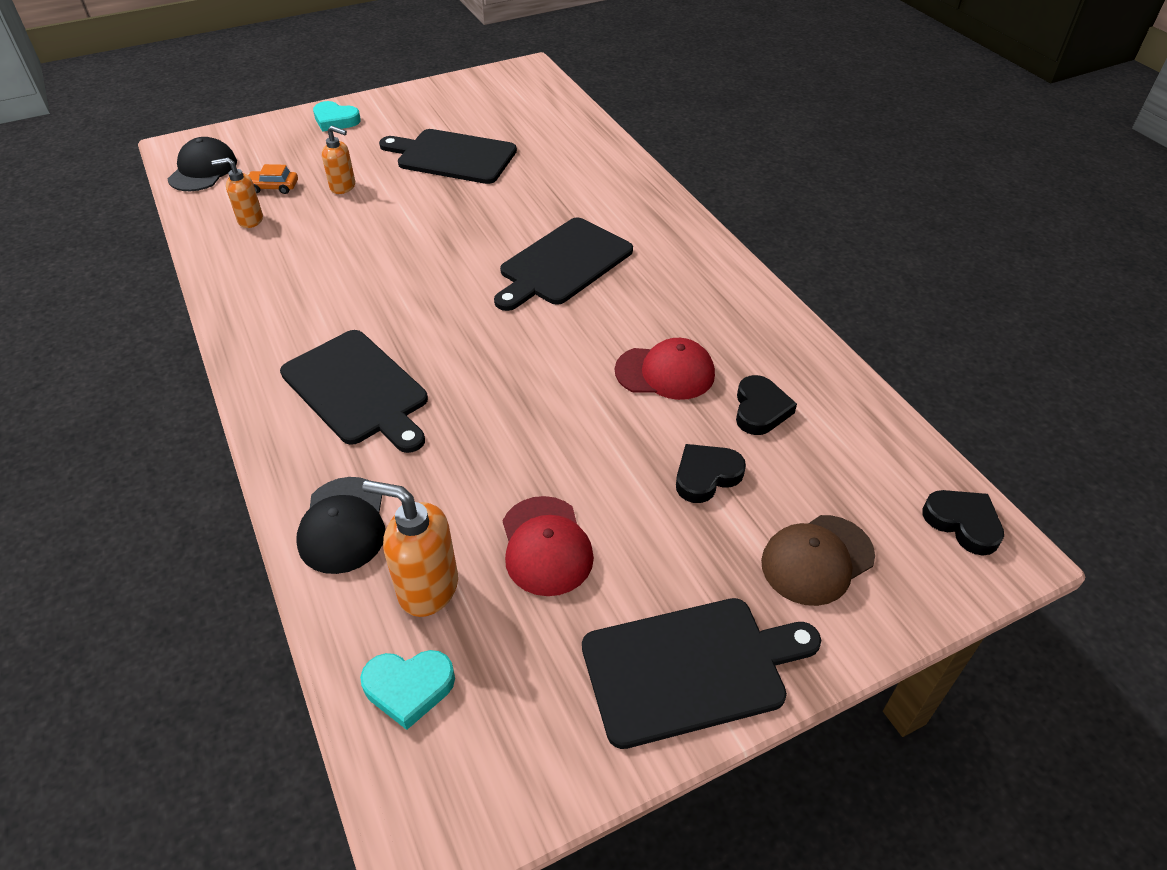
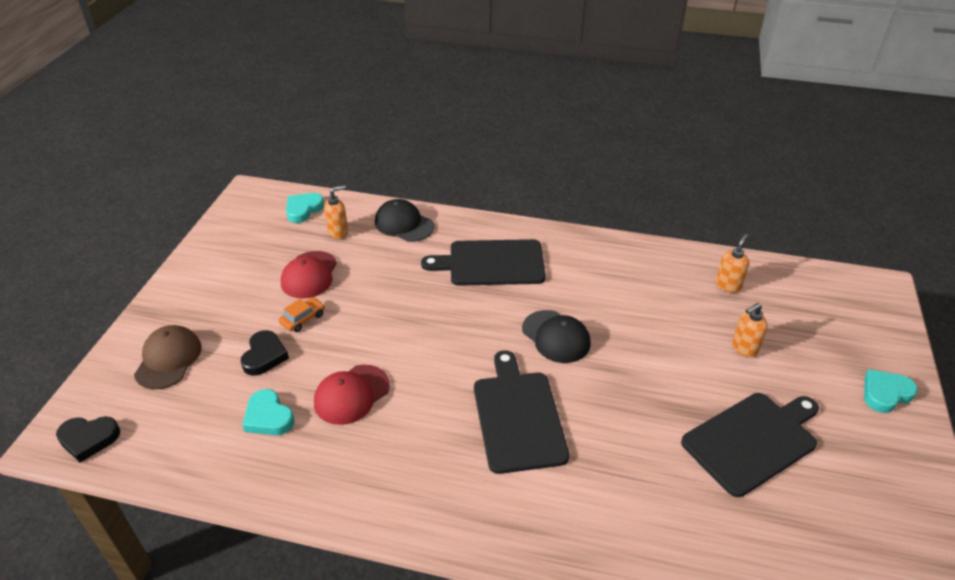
camera: 130 degrees right, 5 degrees down
black cap [168,137,237,191] -> black cap moved to [522,310,591,363]
orange car [248,164,298,194] -> orange car moved to [279,297,325,332]
orange soap dispenser [363,480,458,617] -> orange soap dispenser [324,185,348,239], size x0.65
red cap [503,496,594,596] -> red cap turned 105 degrees counterclockwise [281,251,337,298]
black cutting board [582,598,821,749] -> none
black heart [736,375,797,435] -> turquoise heart [242,389,294,435]

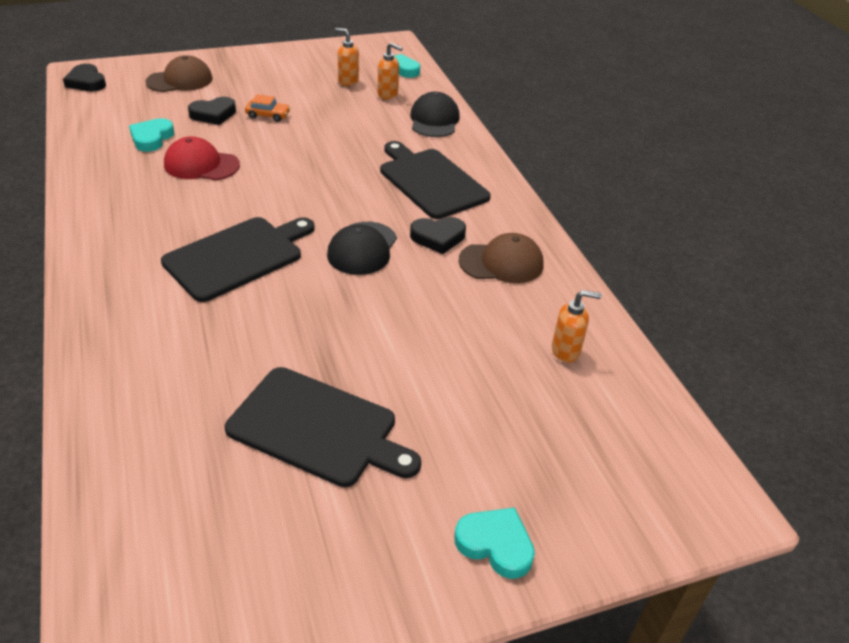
camera: 55 degrees right, 0 degrees up
red cap [281,251,337,298] -> none
orange soap dispenser [732,303,768,357] -> orange soap dispenser moved to [335,28,359,86]
none -> black heart [410,217,466,254]
none -> brown cap [459,233,544,283]

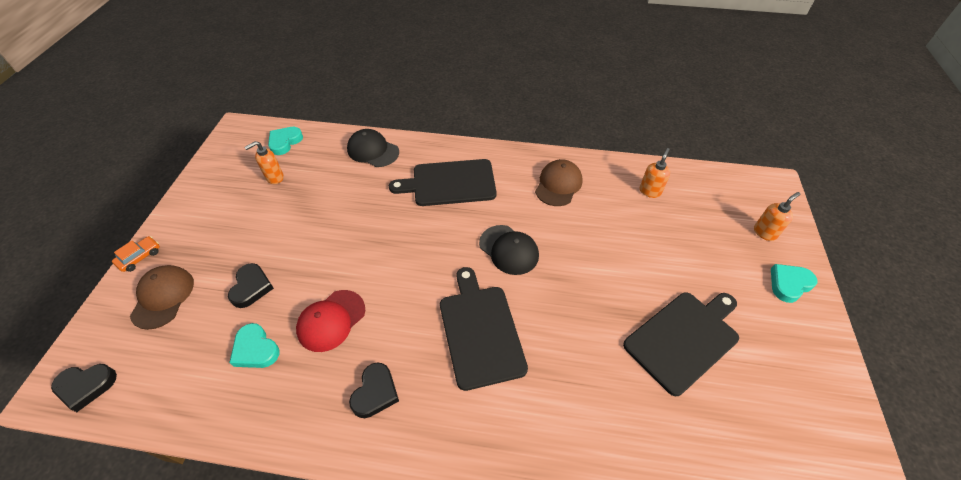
camera: 60 degrees left, 10 degrees up
orange car [245,94,291,122] -> orange car moved to [112,236,160,272]
orange soap dispenser [378,43,403,99] -> orange soap dispenser moved to [754,192,801,241]
black heart [410,217,466,254] -> black heart moved to [349,362,399,418]

